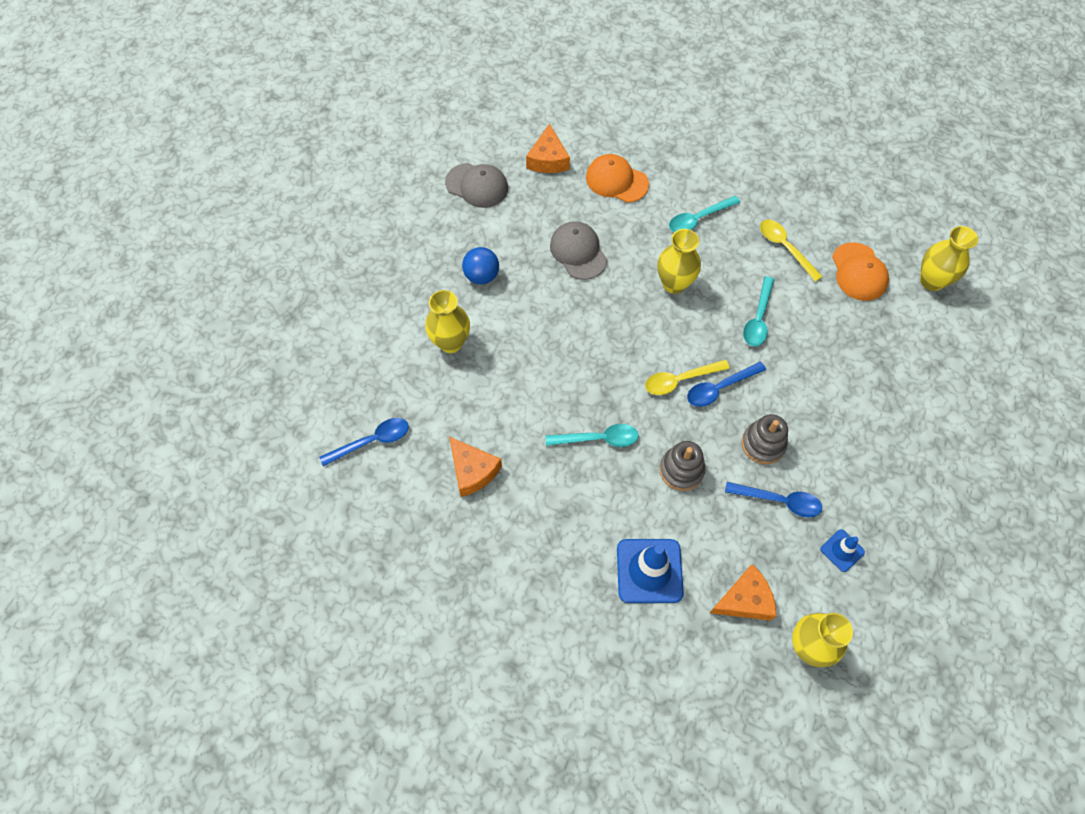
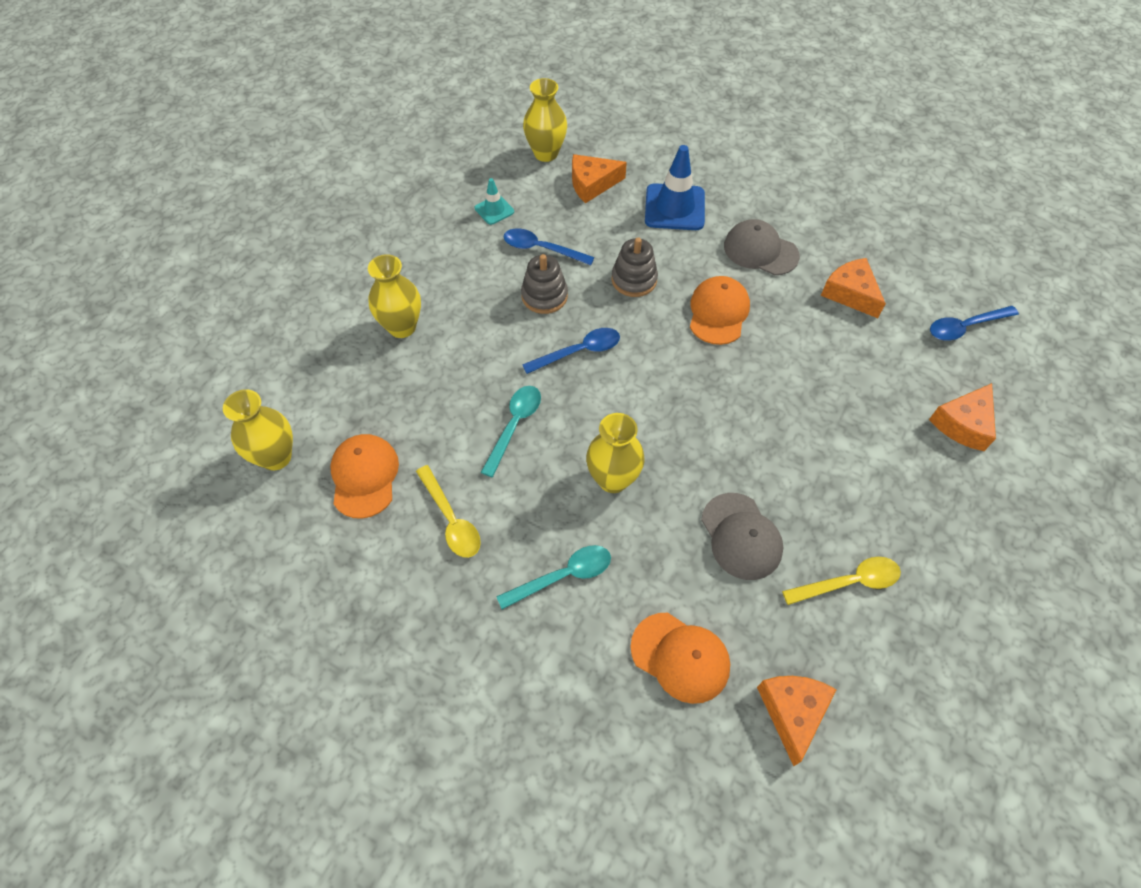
camera: 175 degrees left, 5 degrees down
yellow vase [425,290,470,353] -> yellow vase moved to [368,254,421,338]
grey cap [445,163,508,208] -> grey cap moved to [724,219,800,275]
blue ball [462,247,499,285] -> none
turquoise spoon [545,424,639,447] -> orange cap [690,276,750,345]
yellow spoon [645,360,730,395] -> yellow spoon moved to [782,557,901,605]
blue traffic cone [821,529,865,572] -> turquoise traffic cone [475,178,514,225]
none -> orange cheese [929,383,996,451]

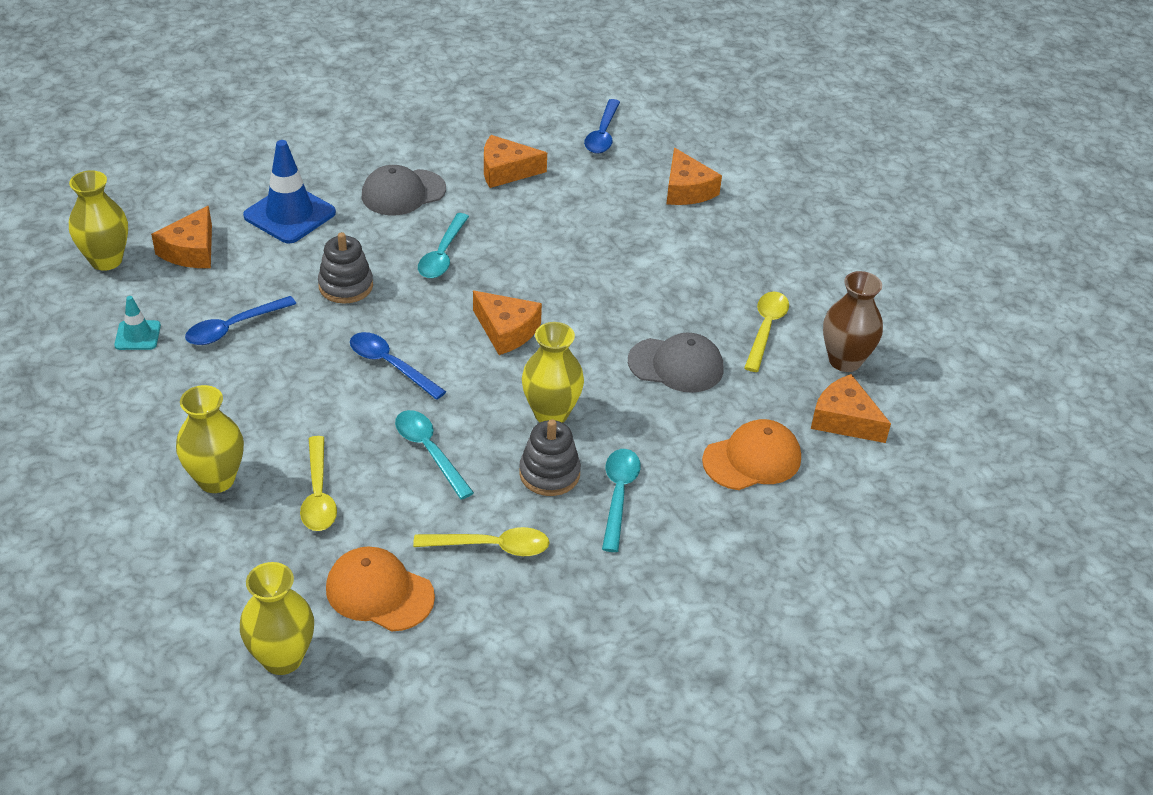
camera: 60 degrees left, 15 degrees down
grey stacking toy [521,254,568,314] -> grey stacking toy moved to [519,419,581,496]
blue spoon [522,328,620,374] -> blue spoon turned 60 degrees counterclockwise [350,332,446,400]
orange cap [690,276,750,345] -> turquoise spoon [418,213,469,278]
none -> yellow spoon [300,436,337,531]
none -> orange cheese [473,291,542,355]
none -> brown vase [823,271,883,372]

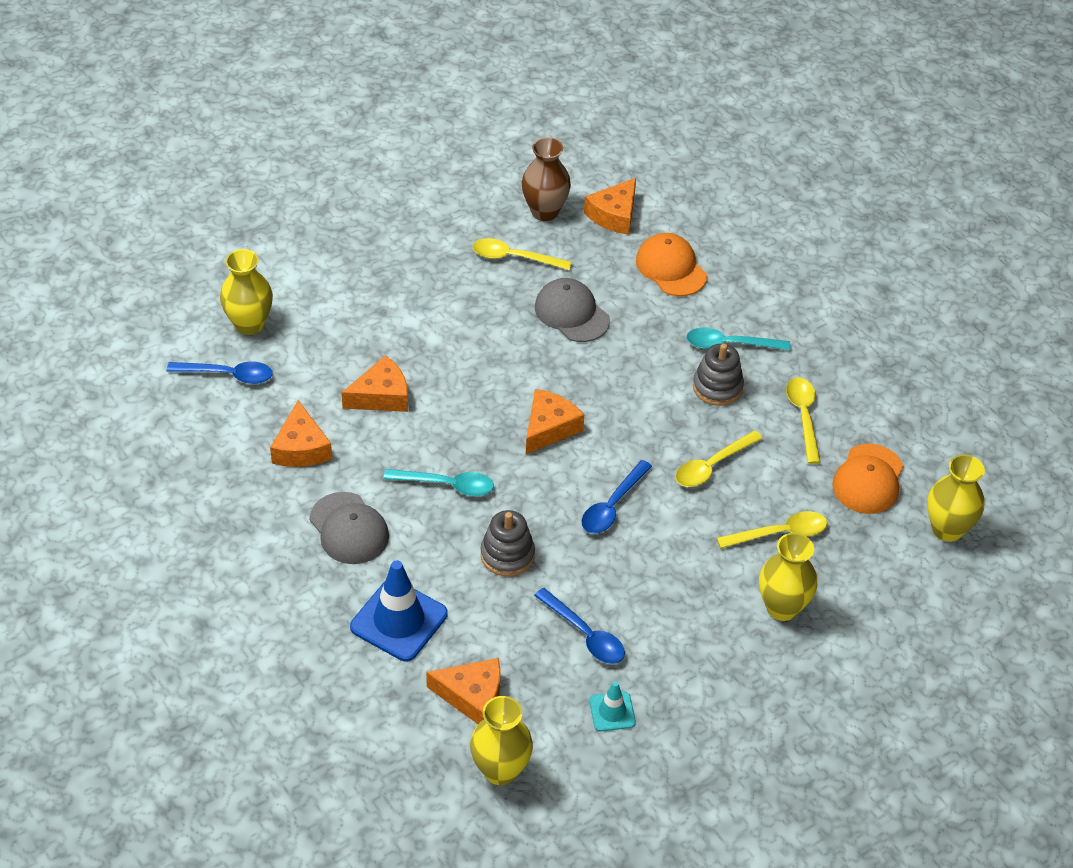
camera: 95 degrees left, 5 degrees up
turquoise spoon [395,410,474,500] -> yellow spoon [675,430,763,487]
yellow vase [522,322,584,423] -> yellow vase moved to [220,249,273,335]
grey cap [628,333,723,393] -> grey cap turned 45 degrees counterclockwise [535,278,610,342]
orange cheese [666,148,722,205] -> orange cheese moved to [341,355,408,412]

